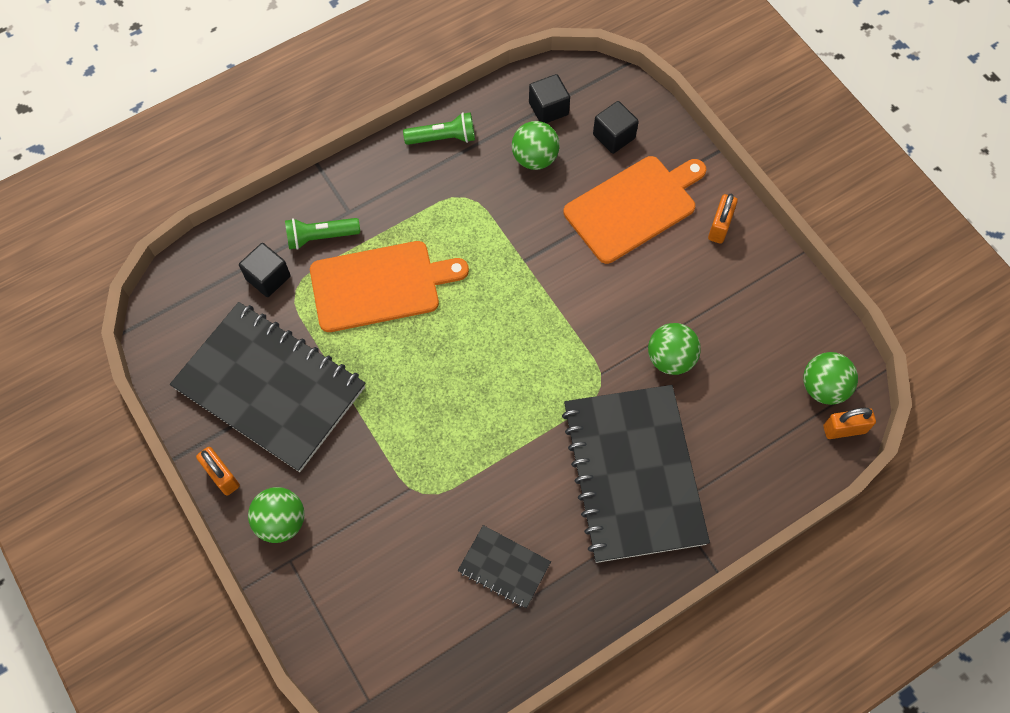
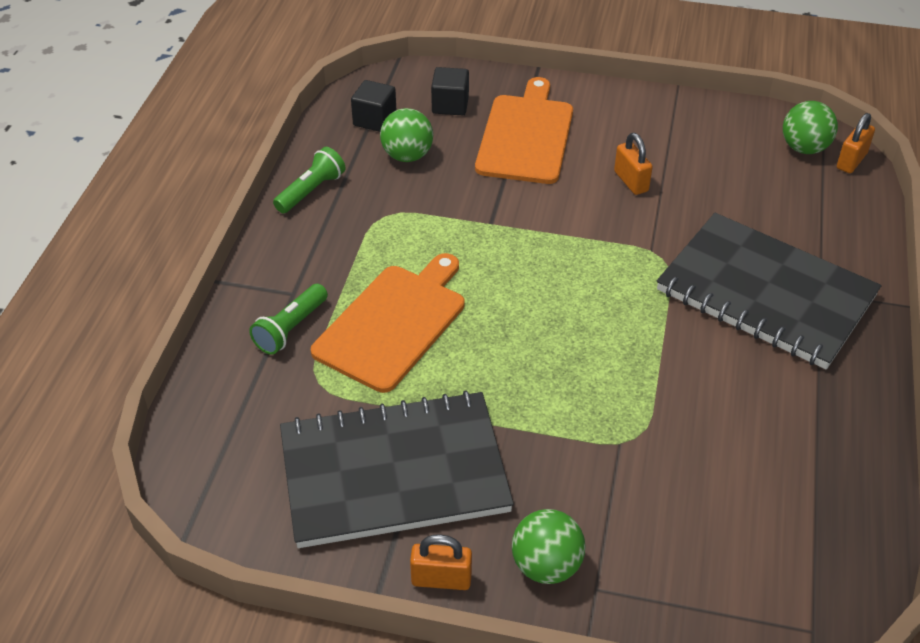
camera: 45 degrees left, 20 degrees down
black cube [239,243,291,297] -> none
black notebook [458,525,551,608] -> none
green ball [648,323,701,375] -> none
orange padlock [708,194,738,244] -> orange padlock moved to [614,133,652,195]

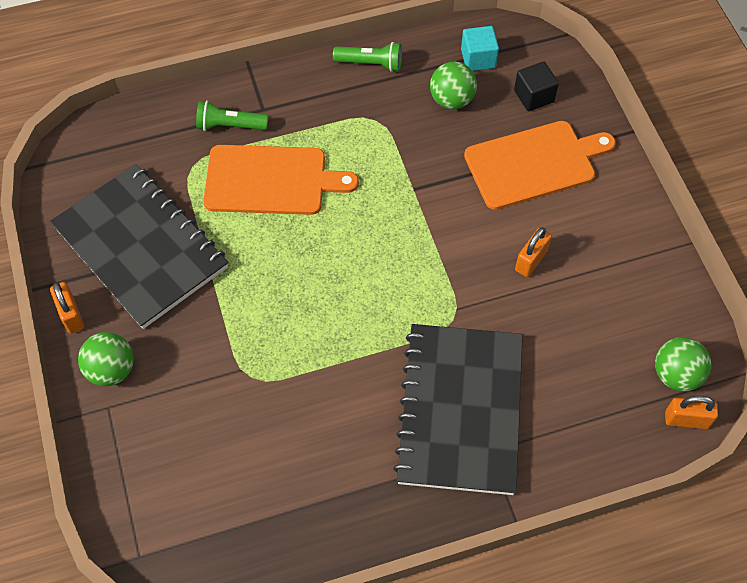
camera: 60 degrees right, 15 degrees up
black cube [351,80,396,132] -> turquoise cube [461,26,499,71]

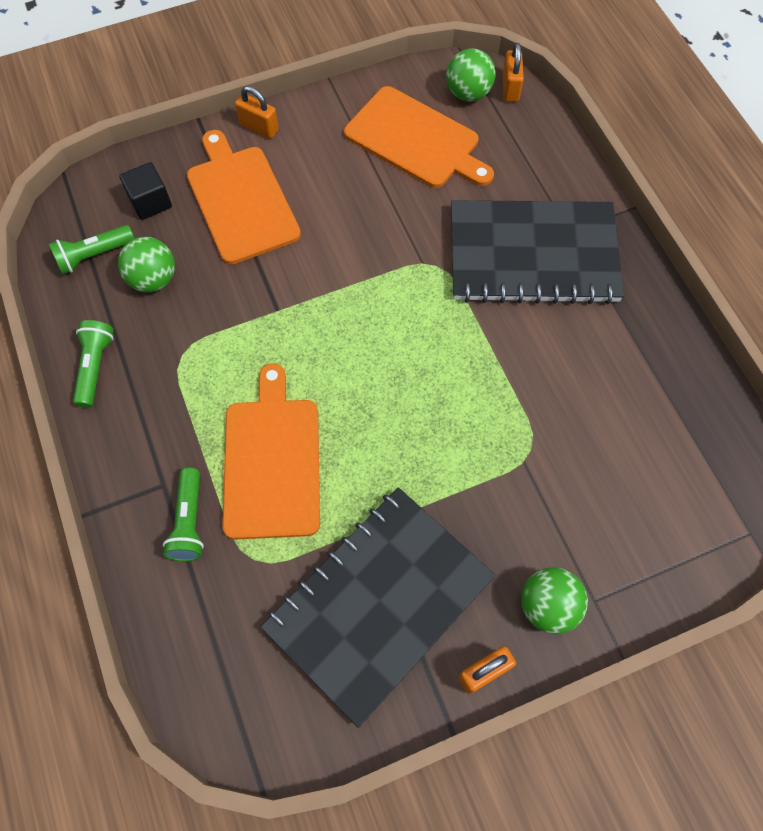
camera: 95 degrees left, 5 degrees up
turquoise cube [461,26,499,71] -> green flashlight [49,225,135,274]
orange padlock [515,227,552,277] -> orange padlock moved to [235,86,279,139]
none -> orange cutting board [344,86,494,188]

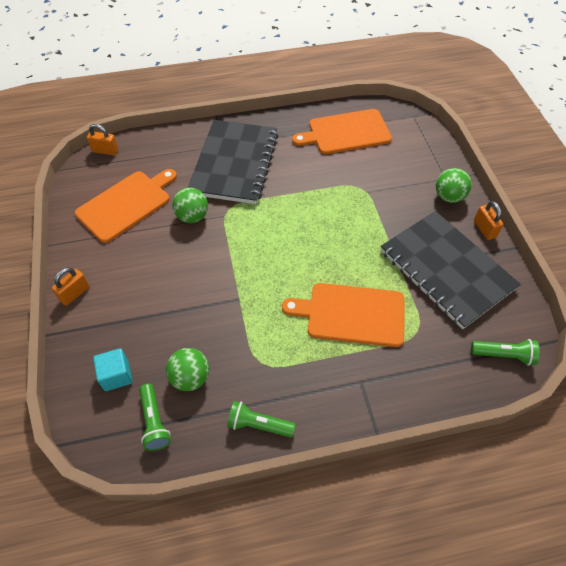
camera: 80 degrees left, 10 degrees down
black cube [119,162,172,220] -> turquoise cube [93,348,132,391]
green flashlight [163,468,204,561] -> green flashlight moved to [471,339,540,366]
orange cutting board [187,130,301,264] -> orange cutting board moved to [292,109,392,154]
green ball [446,49,495,101] -> green ball moved to [172,188,208,223]

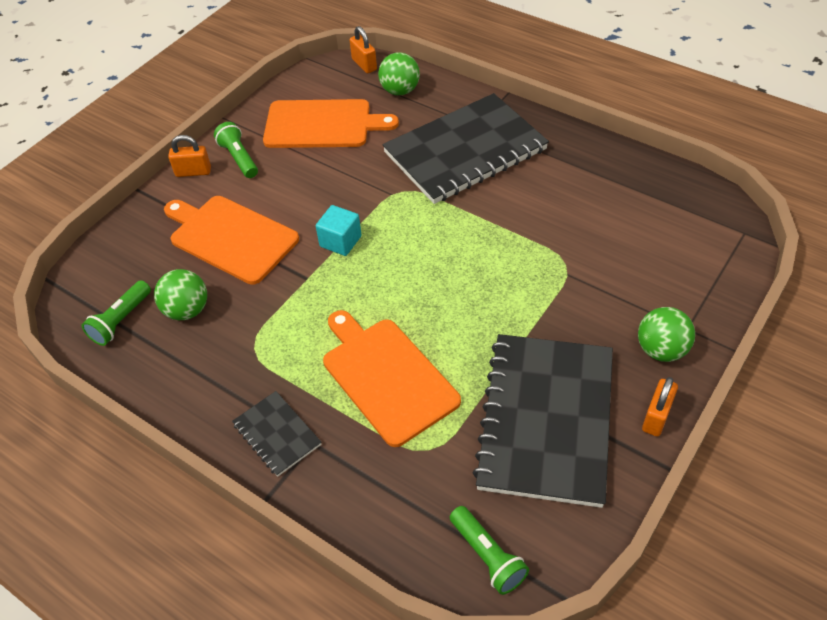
camera: 50 degrees right, 5 degrees down
turquoise cube [93,348,132,391] -> turquoise cube moved to [316,205,362,256]
green ball [172,188,208,223] -> green ball moved to [378,52,420,95]
green flashlight [227,401,296,438] -> green flashlight moved to [214,122,258,178]
orange cutting board [292,109,392,154] -> orange cutting board moved to [164,196,299,285]
none -> black notebook [232,391,322,476]

